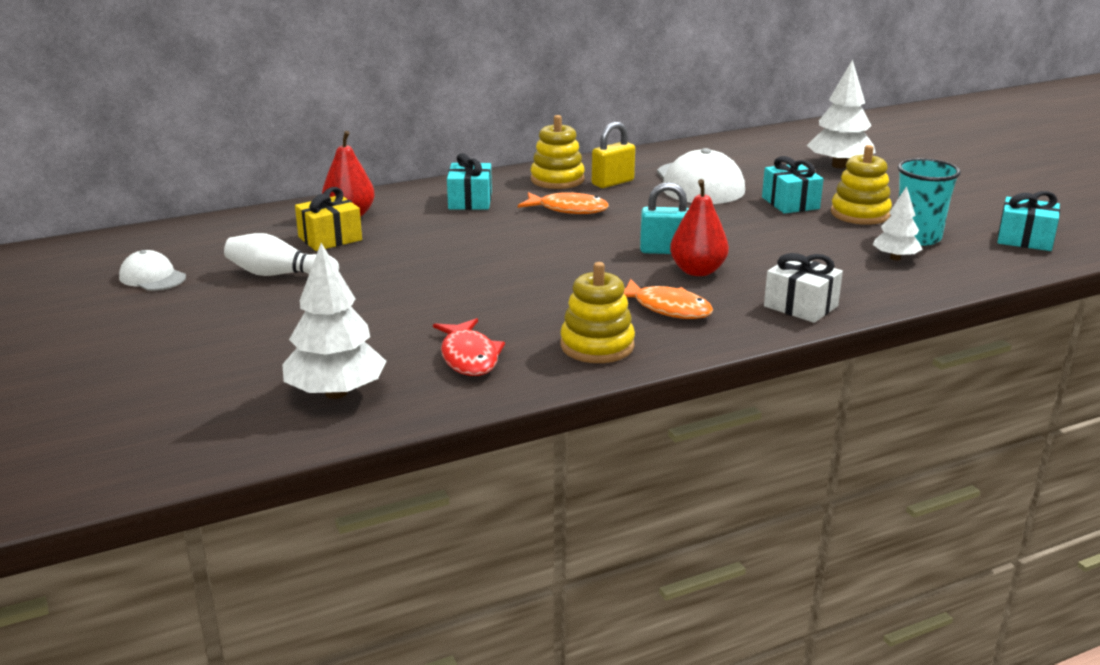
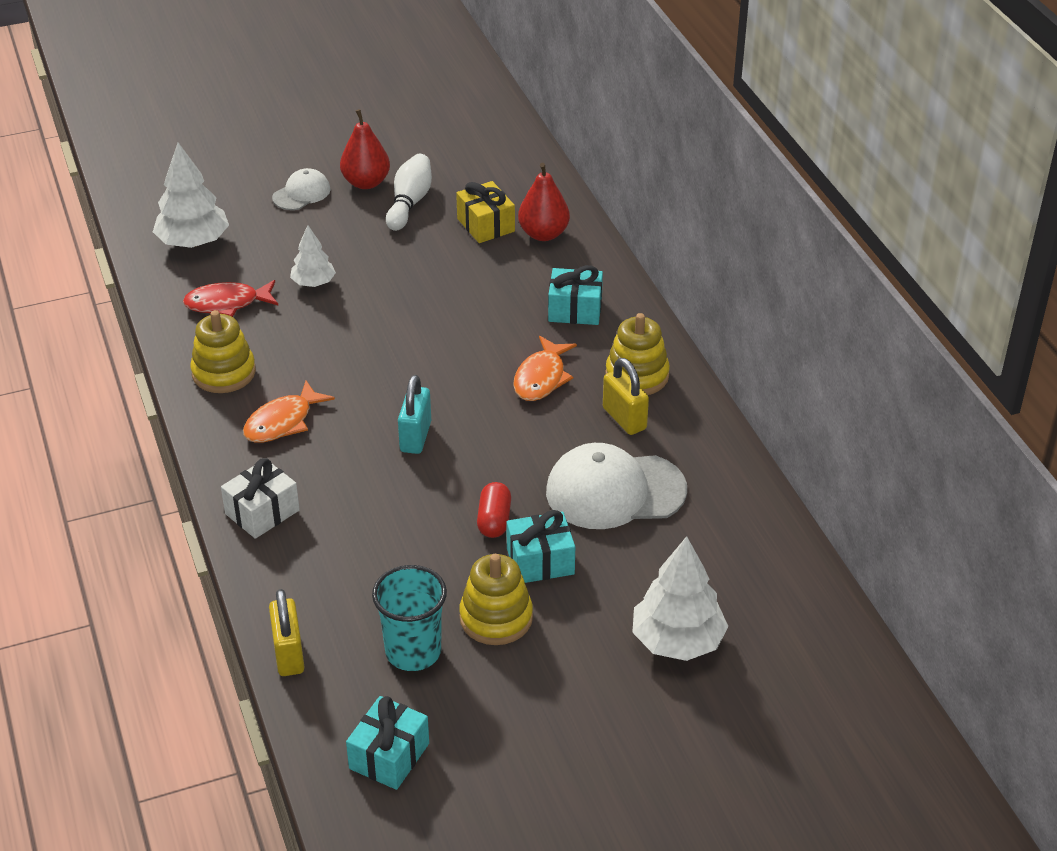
camera: 95 degrees right, 15 degrees up
white cap [119,250,186,291] -> white cap moved to [272,168,331,210]
red pear [670,179,729,276] -> red pear moved to [340,109,390,189]
white tree [873,186,923,260] -> white tree moved to [290,225,336,287]
none -> yellow padlock [269,589,305,676]
none -> red capsule [477,482,511,538]

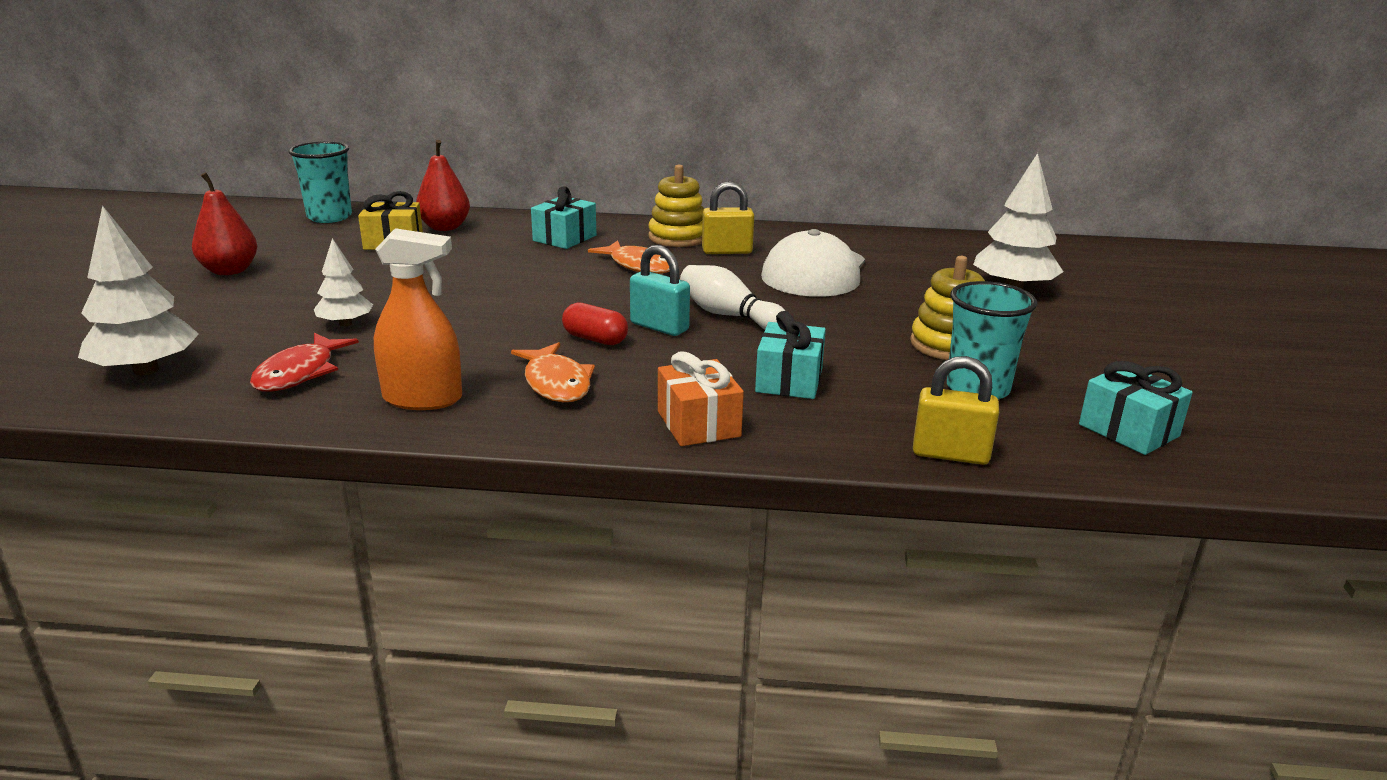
camera: 65 degrees left, 15 degrees down
yellow stacking toy [190,310,256,393] -> orange spray bottle [374,228,462,410]
white gift [221,458,300,539] -> orange gift [658,351,744,446]
white cap [272,168,331,210] -> none
white bowling pin [386,154,432,231] -> white bowling pin moved to [680,265,785,330]
red capsule [477,482,511,538] -> red capsule moved to [562,302,628,345]
turquoise gift [506,510,575,583] -> turquoise gift moved to [755,311,826,399]
none -> turquoise cup [289,141,352,223]

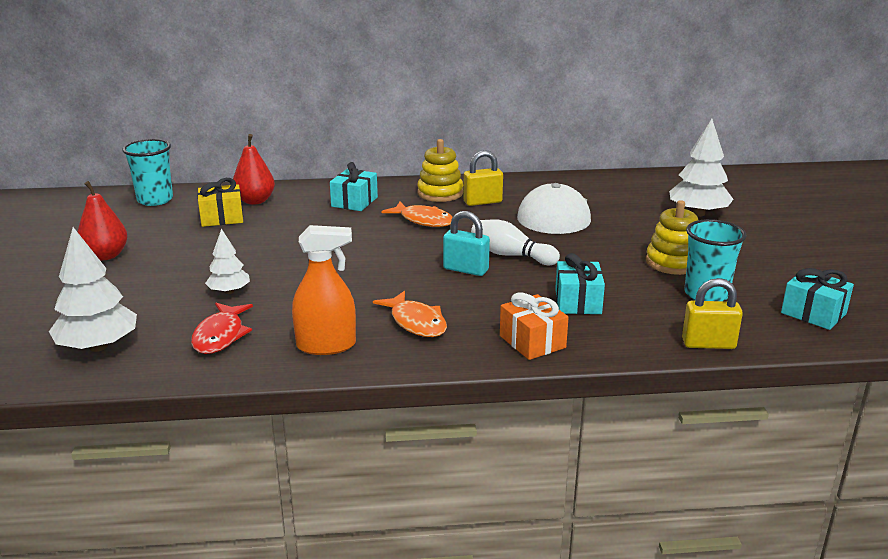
camera: 10 degrees left, 0 degrees up
red capsule [562,302,628,345] -> none

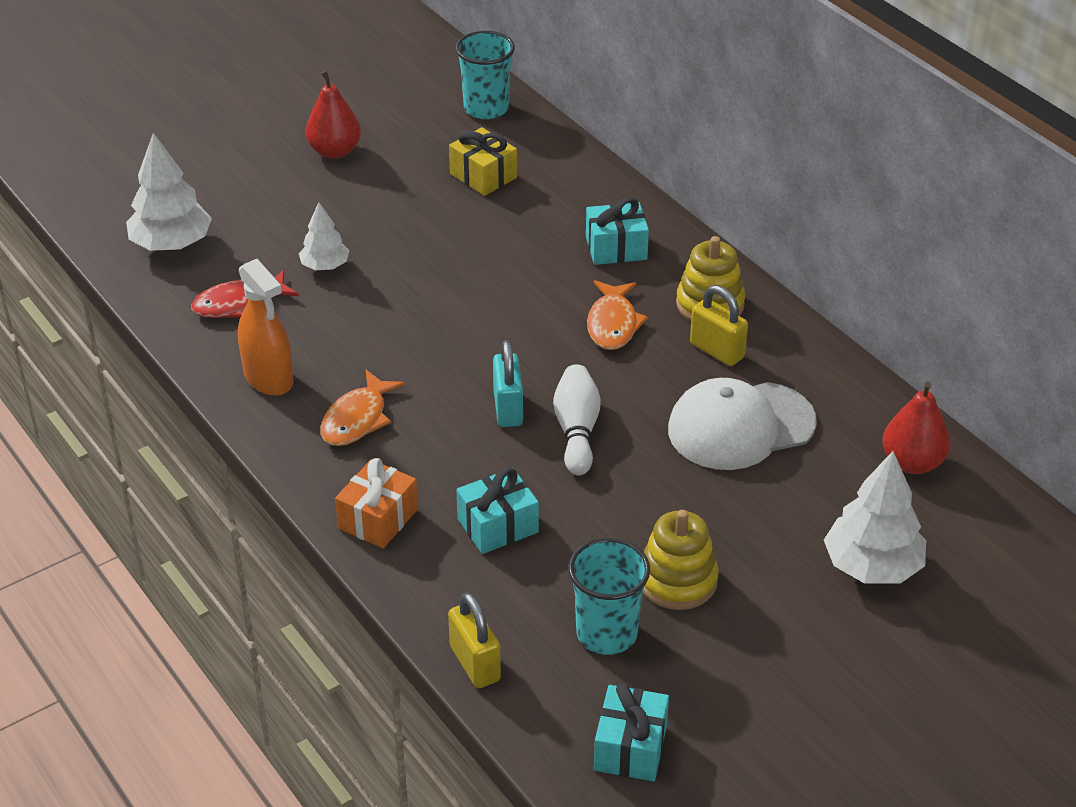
camera: 60 degrees right, 15 degrees up
red pear [233,134,275,205] -> red pear moved to [882,382,950,474]

